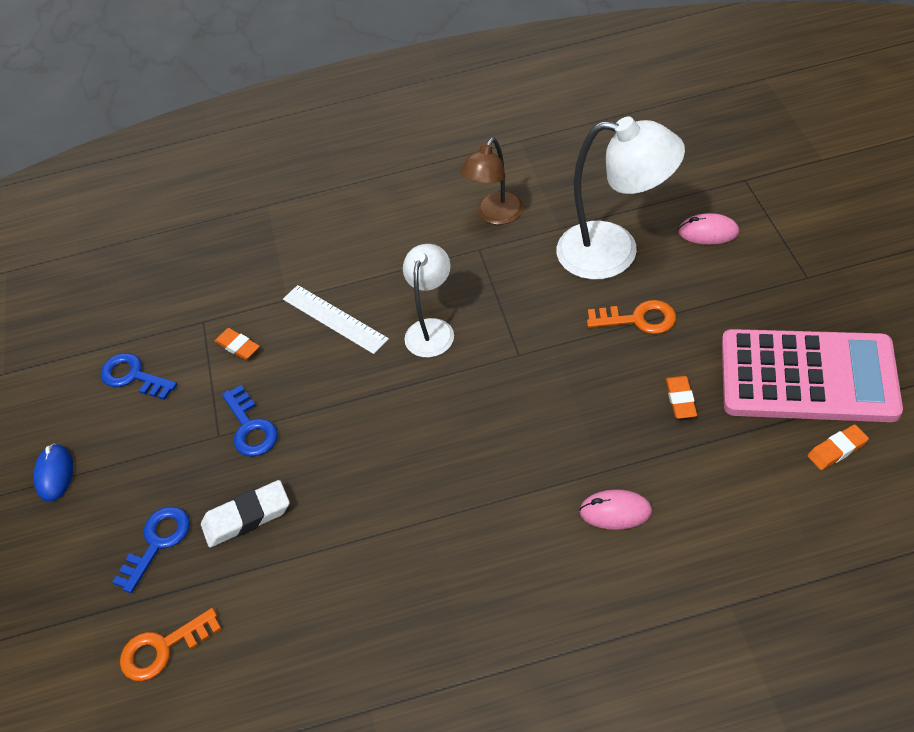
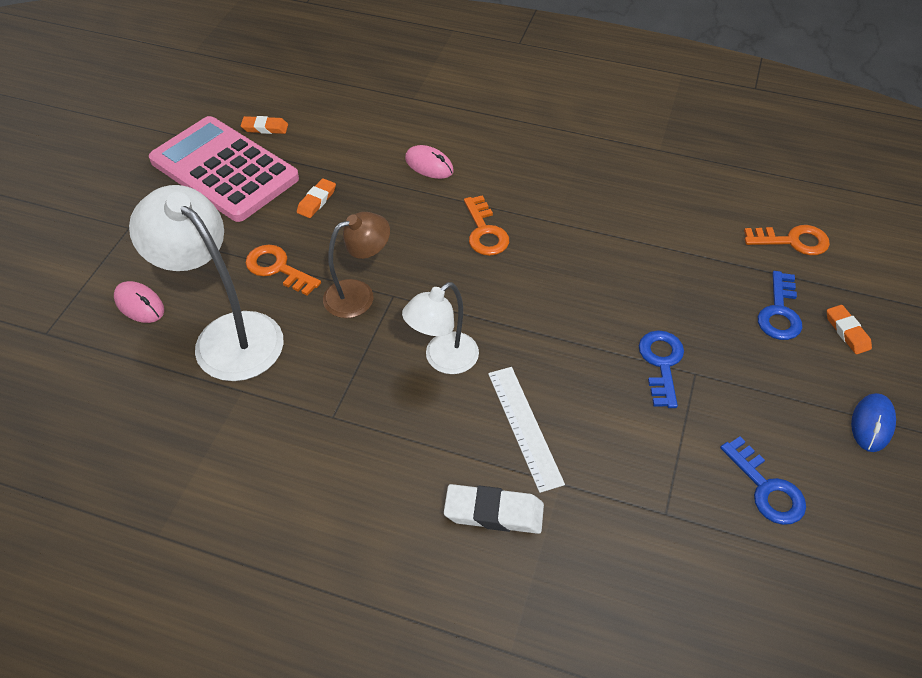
camera: 155 degrees left, 0 degrees up
blue key [112,506,190,593] -> blue key turned 45 degrees counterclockwise [758,271,802,340]
white eraser [201,480,290,548] -> white eraser moved to [444,484,544,534]
orange eraser [214,328,260,360] -> orange eraser moved to [827,305,872,354]
brown lamp [460,137,523,225] -> brown lamp moved to [323,212,390,318]
none -> orange key [464,195,509,256]

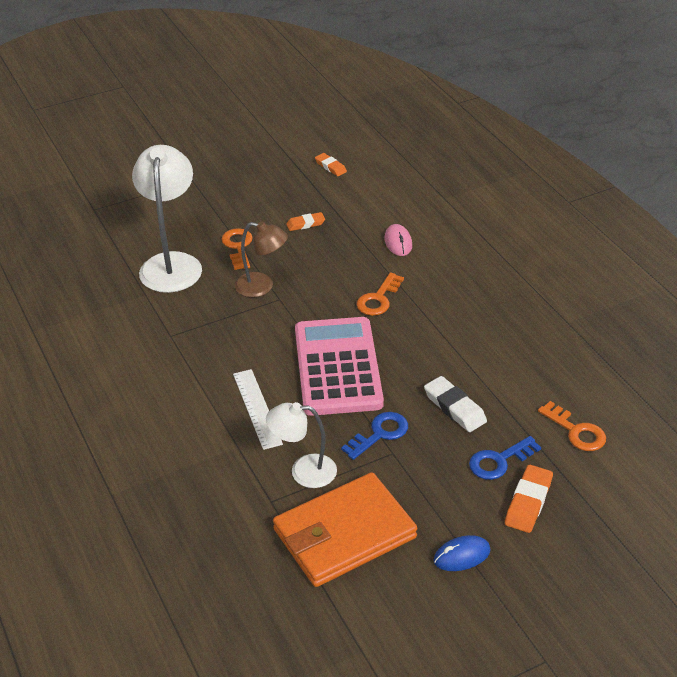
camera: 45 degrees right, 10 degrees down
pink mouse [114,281,164,323] -> none
pink calculator [149,116,299,222] -> pink calculator moved to [295,317,384,416]
white lamp [402,282,479,374] -> white lamp moved to [266,402,337,488]
white eraser [444,484,544,534] -> white eraser moved to [424,376,487,432]
white ruler [488,367,565,493] -> white ruler turned 45 degrees counterclockwise [233,369,283,450]
blue key [720,436,806,525] -> orange wallet [273,472,417,587]
orange eraser [827,305,872,354] -> orange eraser [505,465,553,533], size x1.56

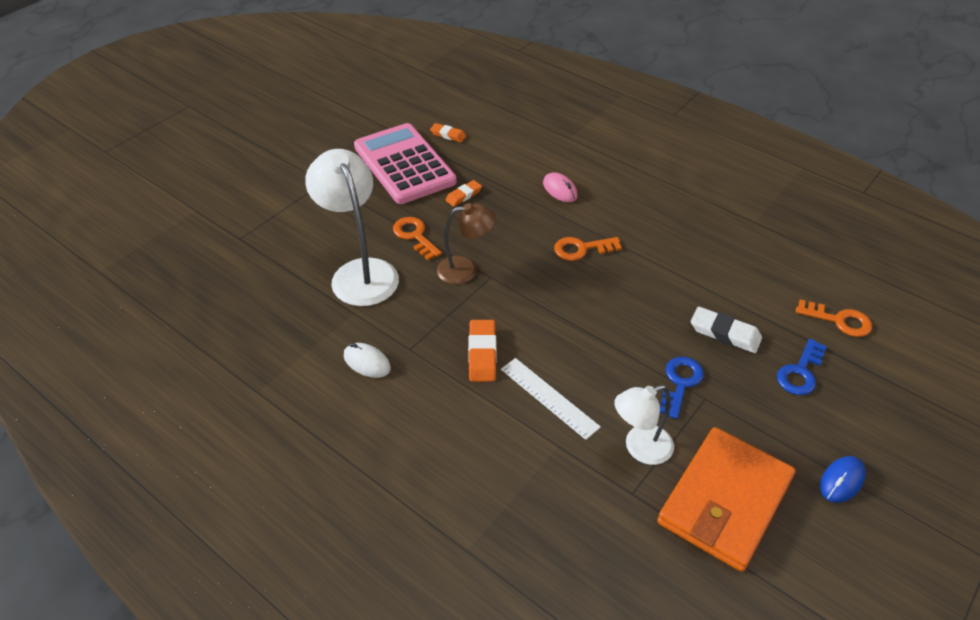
camera: 25 degrees left, 5 degrees up
pink calculator [295,317,384,416] -> pink calculator moved to [354,123,457,204]
orange key [356,272,404,316] -> orange key turned 75 degrees clockwise [554,237,622,261]
orange eraser [505,465,553,533] -> orange eraser moved to [468,320,497,382]
none -> white mouse [344,343,391,378]

